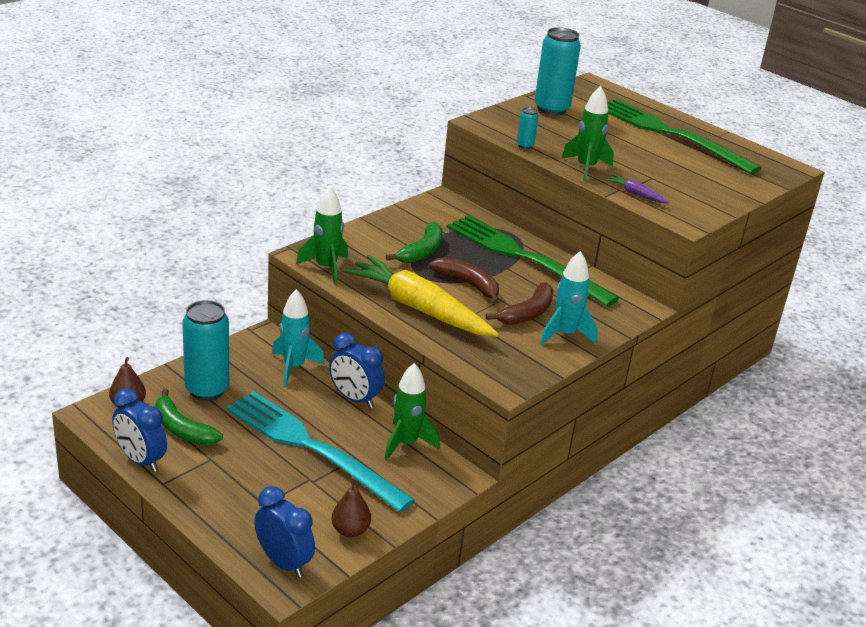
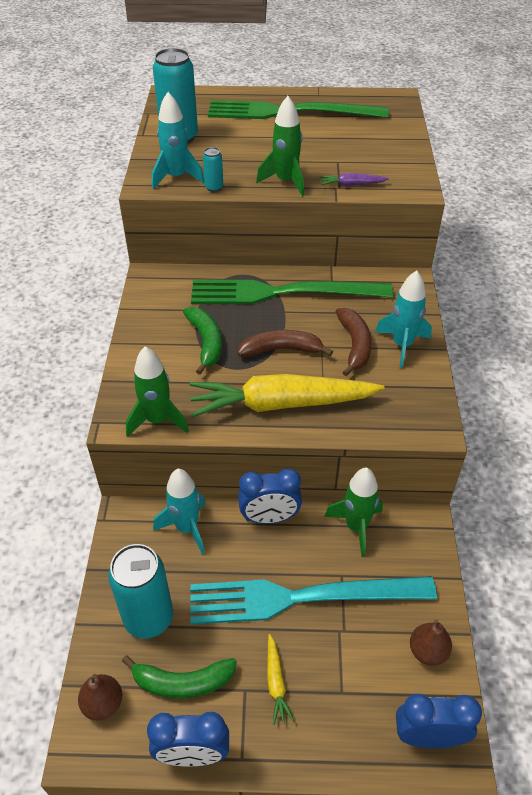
camera: 40 degrees left, 15 degrees up
none -> turquoise rocket [152,92,205,189]
none -> yellow carrot [267,634,294,725]

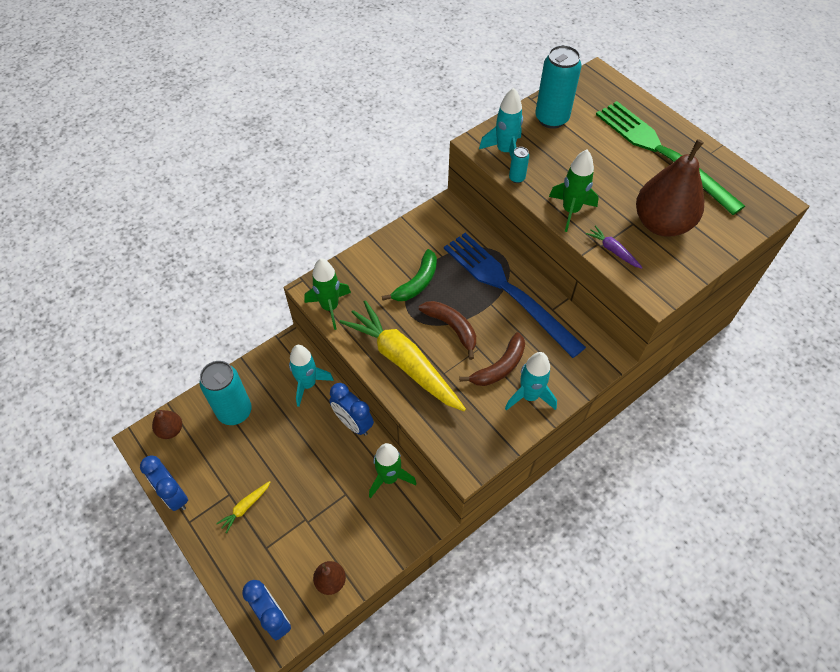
camera: 50 degrees right, 10 degrees up
green banana [122,656,237,699] -> none
turquoise fork [190,576,437,625] -> none
green fork [191,280,393,304] -> blue fork [444,233,586,358]
none -> brown pear [636,139,704,237]

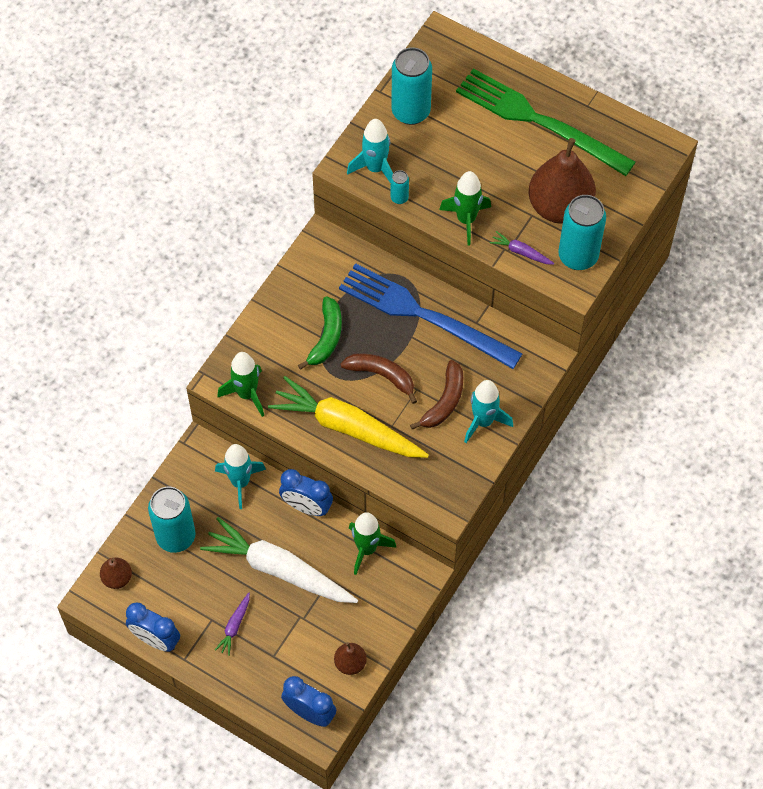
camera: 20 degrees left, 5 degrees up
yellow carrot [216,481,271,533] -> purple carrot [215,592,250,656]
none -> white carrot [200,517,358,603]
none -> turquoise can [558,195,606,270]

